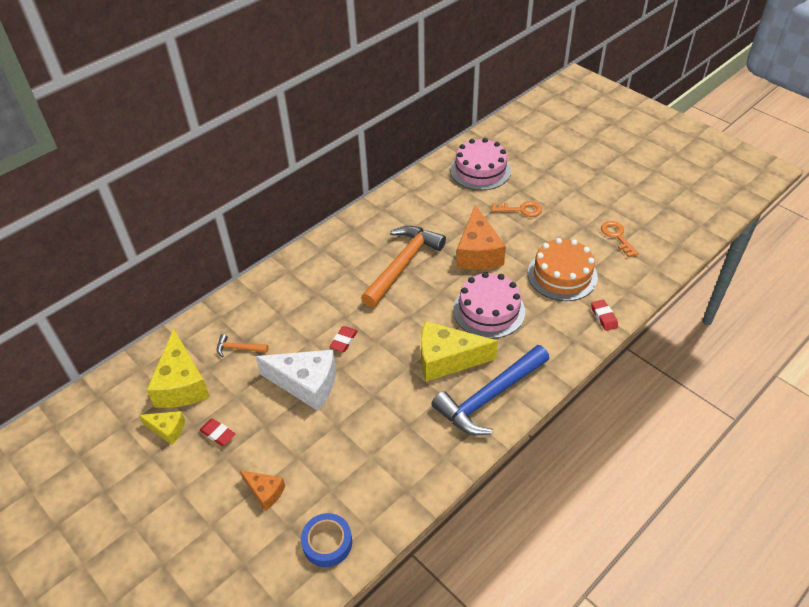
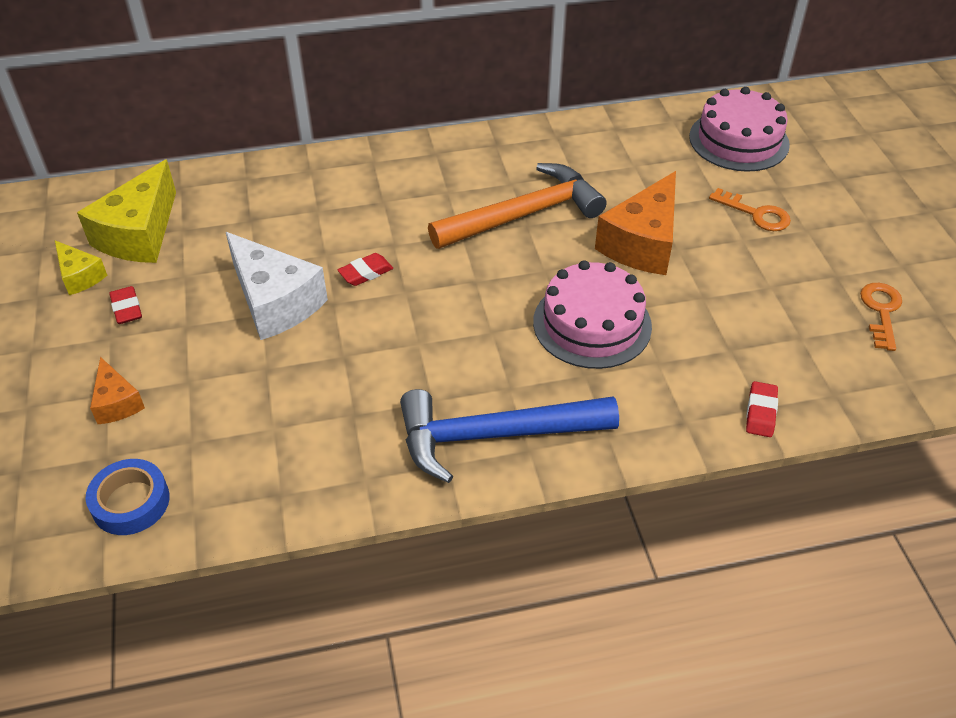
camera: 30 degrees right, 0 degrees up
orange hammer [217,334,269,357] -> none
yellow cheese [421,321,498,381] -> none
orange cake [527,238,598,301] -> none

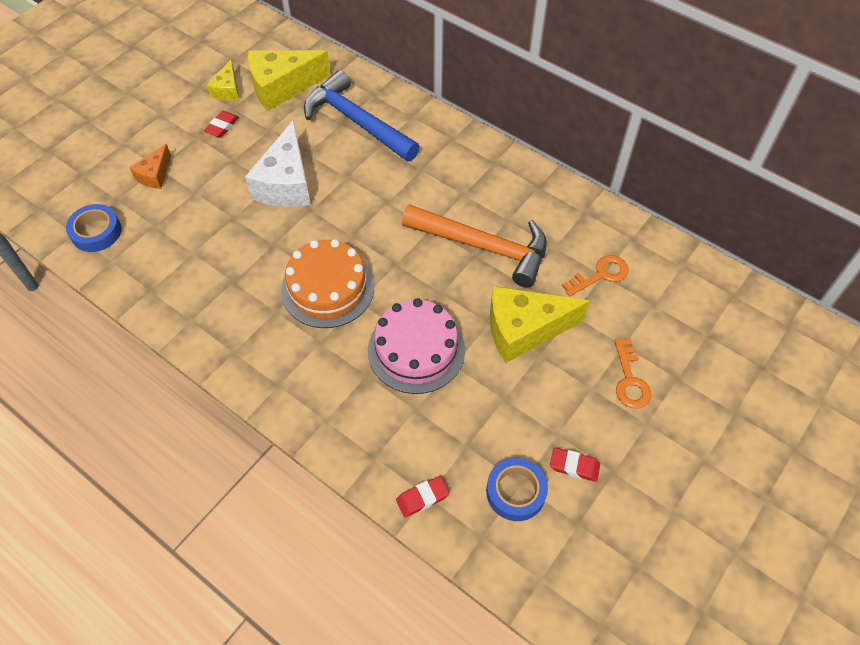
camera: 50 degrees right, 10 degrees up
red eraser [338,253,393,286] -> red eraser moved to [550,448,600,482]
blue hammer [400,389,619,483] -> blue hammer moved to [304,70,420,162]
orange cheese [595,171,676,275] -> yellow cheese [490,286,590,363]
pink cake [689,87,790,172] -> none
orange key [860,283,902,351] -> orange key moved to [562,255,629,296]
none -> orange cake [281,239,374,328]
none -> blue tape [486,458,548,521]

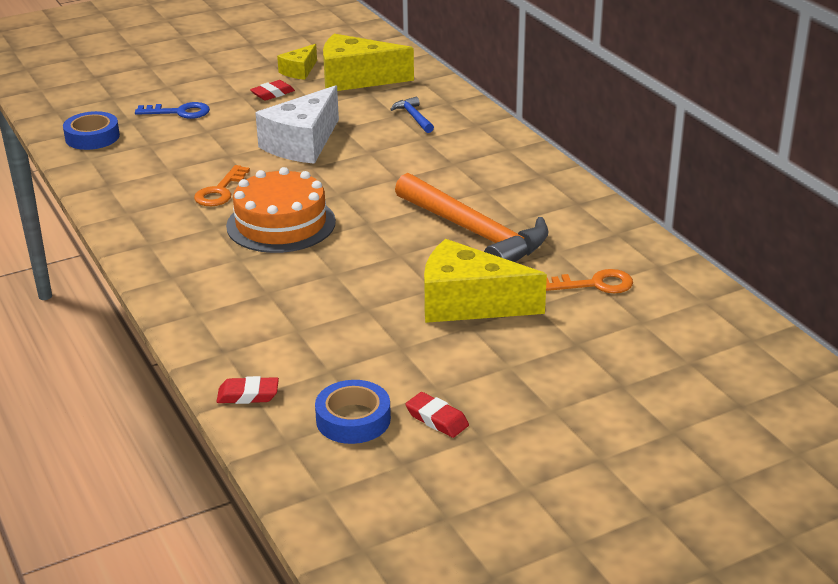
camera: 25 degrees right, 25 degrees down
orange cheese [129,144,171,189] -> blue key [135,102,210,119]
blue hammer [304,70,420,162] -> blue hammer [390,97,434,133], size x0.43
pink cake [368,298,465,394] -> none
orange key [614,339,652,409] -> orange key moved to [194,165,250,206]

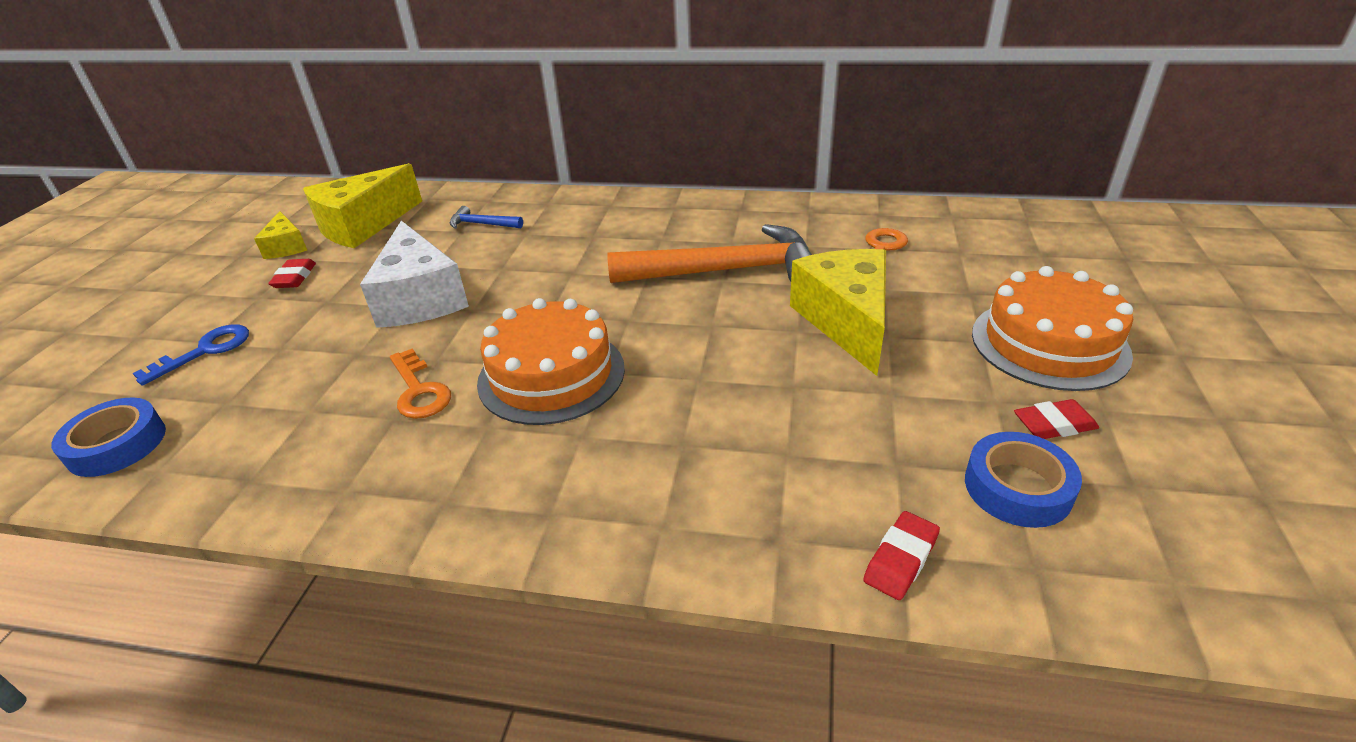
camera: 50 degrees left, 5 degrees up
yellow cheese [424,239,547,323] -> yellow cheese turned 120 degrees clockwise [790,249,886,376]
none -> orange cake [972,266,1133,391]

